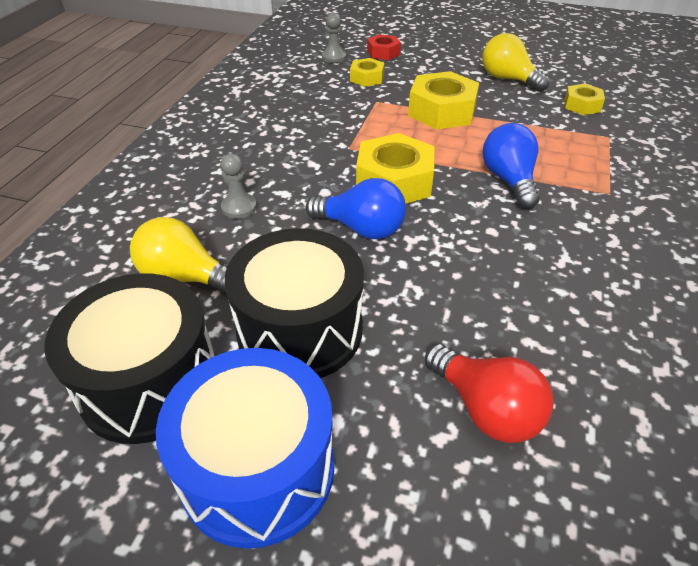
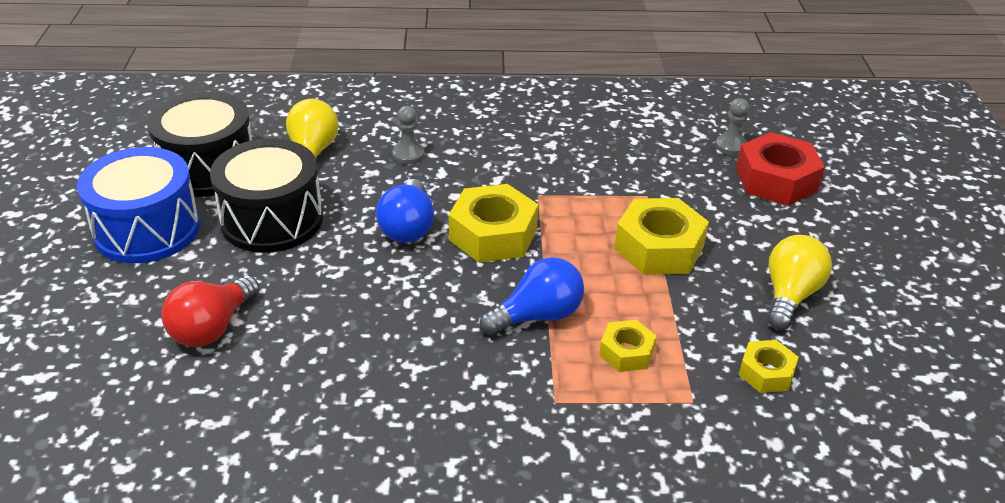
camera: 70 degrees right, 5 degrees down
yellow nut [350,58,384,87] -> yellow nut moved to [599,320,657,372]
red nut [367,34,401,60] -> red nut [736,132,825,205], size x1.81

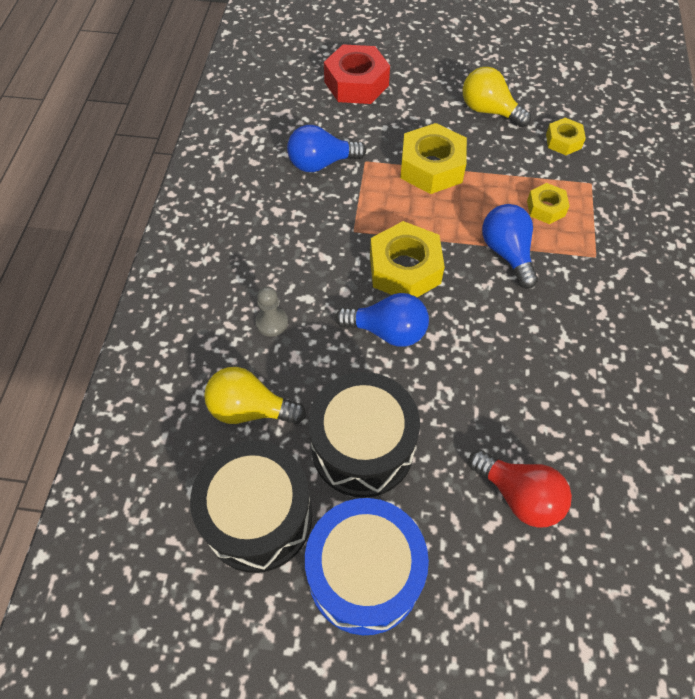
camera: 80 degrees left, 20 degrees up
grey pawn [716,98,749,155] -> none
none -> blue light bulb [287,125,366,172]

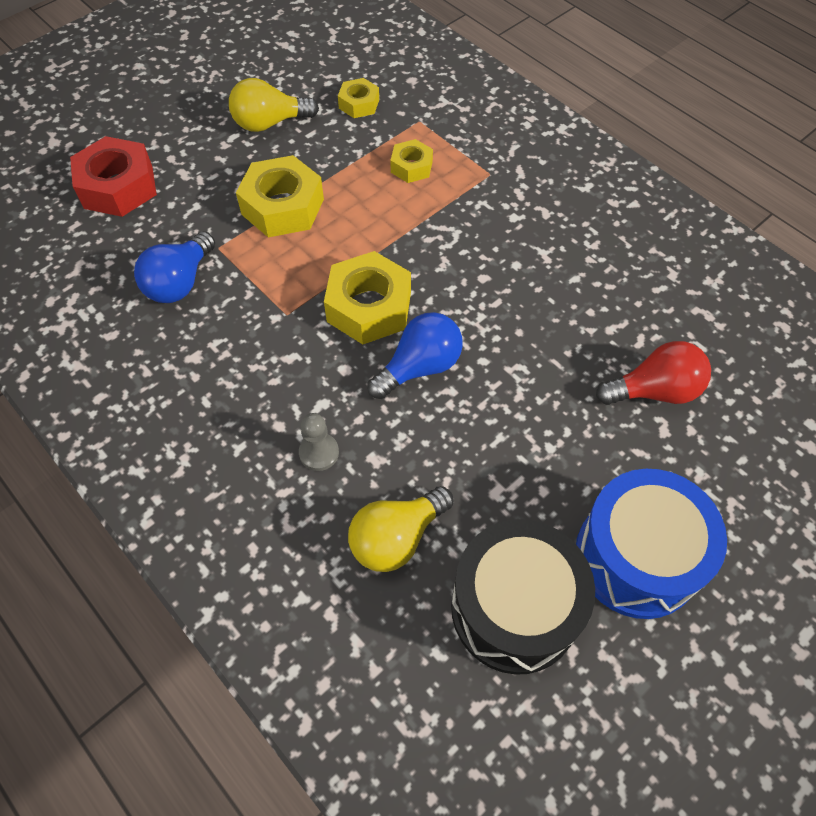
camera: 50 degrees left, 0 degrees up
black drum [308,372,420,498] -> none
blue light bulb [482,204,538,289] -> none

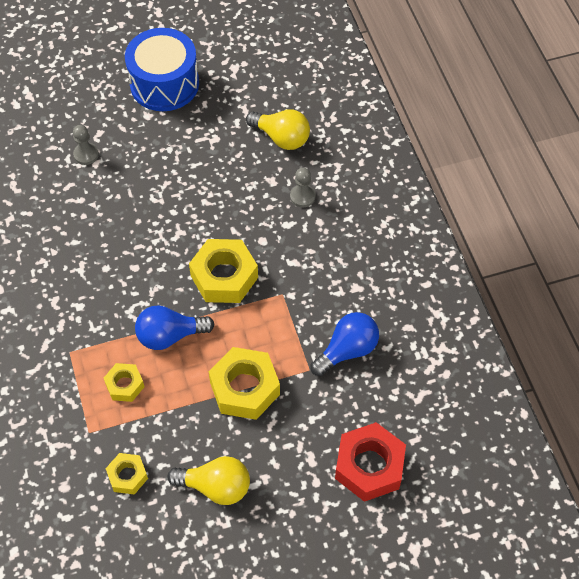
camera: 155 degrees left, 0 degrees up
yellow light bulb [348,486,454,572] -> yellow light bulb turned 45 degrees clockwise [246,109,310,150]
blue light bulb [367,312,463,399] -> blue light bulb moved to [135,305,214,350]
black drum [451,519,595,675] -> none
red light bulb [596,341,711,405] -> grey pawn [73,125,99,165]

